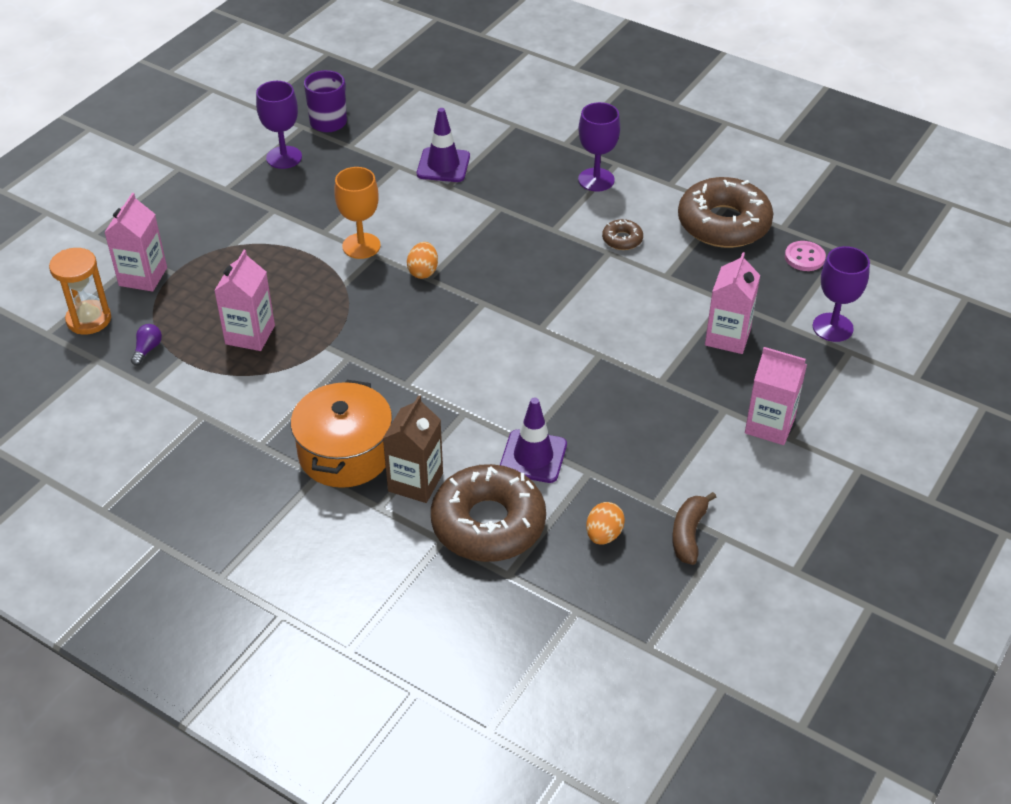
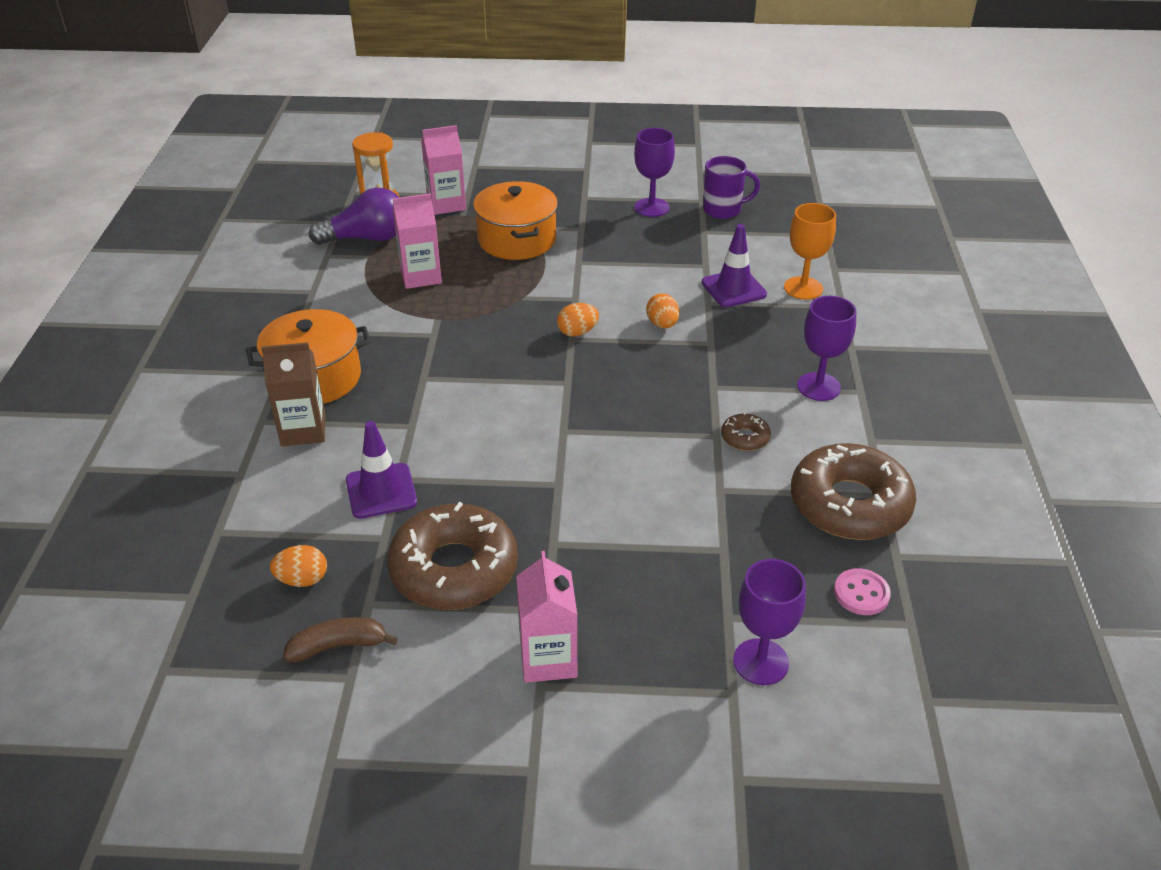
camera: 60 degrees right, 5 degrees down
purple light bulb [131,324,162,366] -> purple light bulb [309,188,399,245], size x2.36
orange goblet [334,167,381,259] -> orange goblet moved to [784,203,836,300]
brown donut [431,464,546,562] -> brown donut moved to [387,502,518,610]
pink carton [705,252,760,354] -> none
none -> orange pot [473,181,558,260]
none -> orange egg [646,294,679,328]

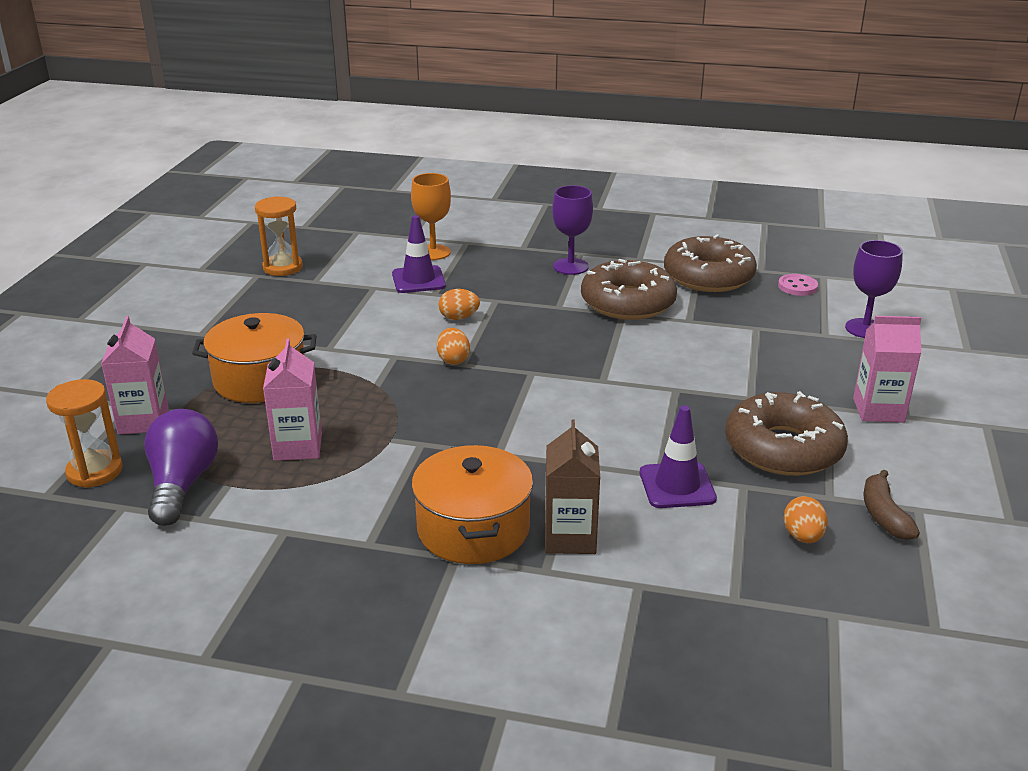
camera: 80 degrees left, 10 degrees down
purple goblet [634,128,675,217] -> none
purple mug [703,156,760,219] -> orange hourglass [255,196,303,276]
brown donut [721,412,771,451] -> brown donut [581,259,677,320], size x2.32

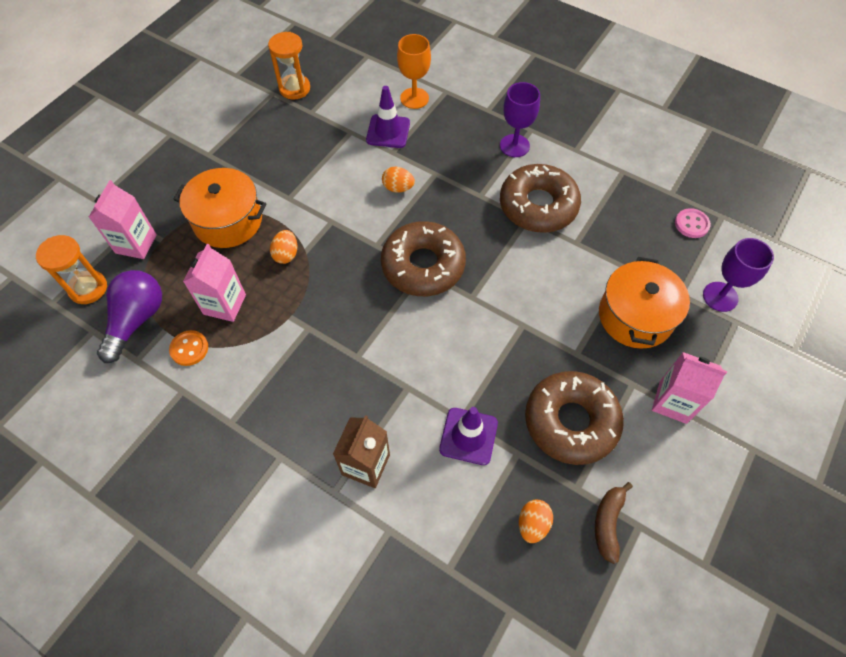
camera: 20 degrees right, 30 degrees up
orange pot [411,445,533,564] -> orange pot moved to [599,257,690,349]
orange egg [437,328,470,365] -> orange egg moved to [270,230,297,264]
brown donut [664,234,757,292] -> brown donut moved to [381,221,466,296]
none -> orange button [169,330,208,366]

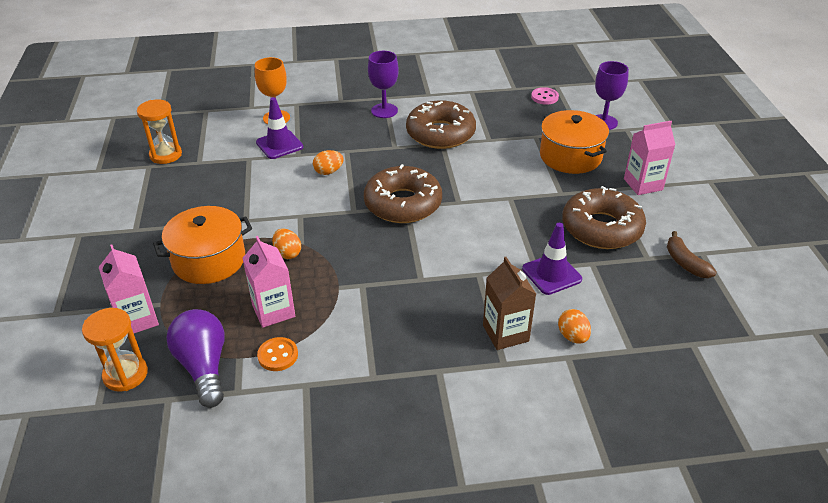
camera: 40 degrees left, 20 degrees down
orange egg [519,499,553,543] -> orange egg moved to [558,309,591,344]

